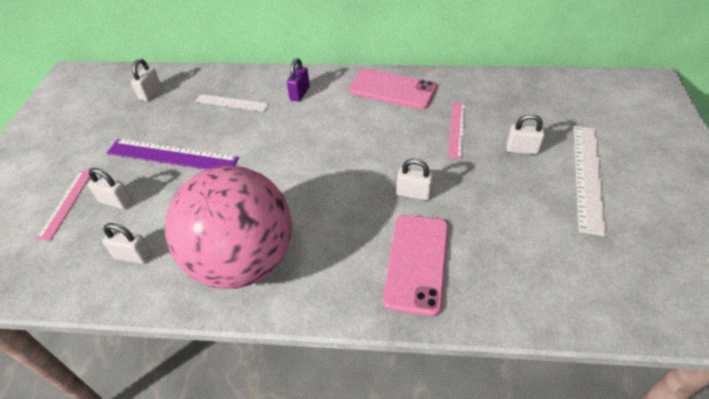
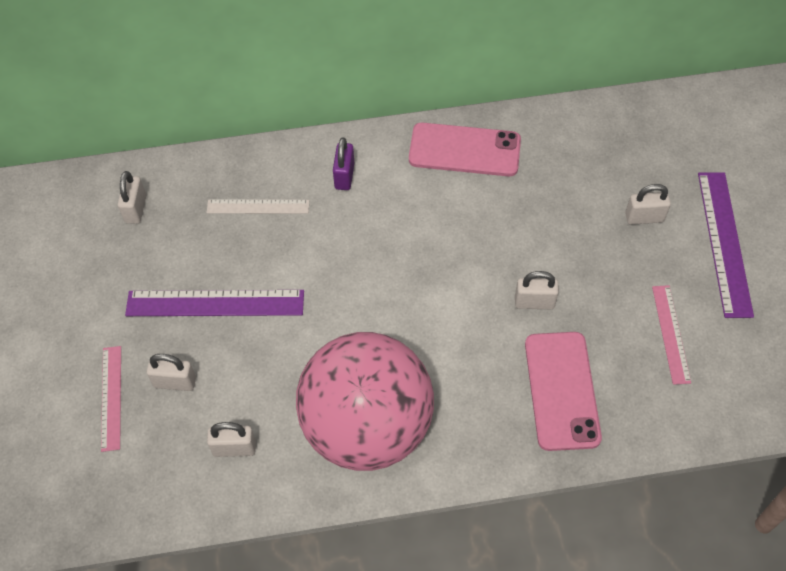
camera: 15 degrees left, 10 degrees up
pink ruler [448,103,466,159] -> pink ruler moved to [652,285,691,385]
white ruler [574,126,607,236] -> purple ruler [698,172,754,318]

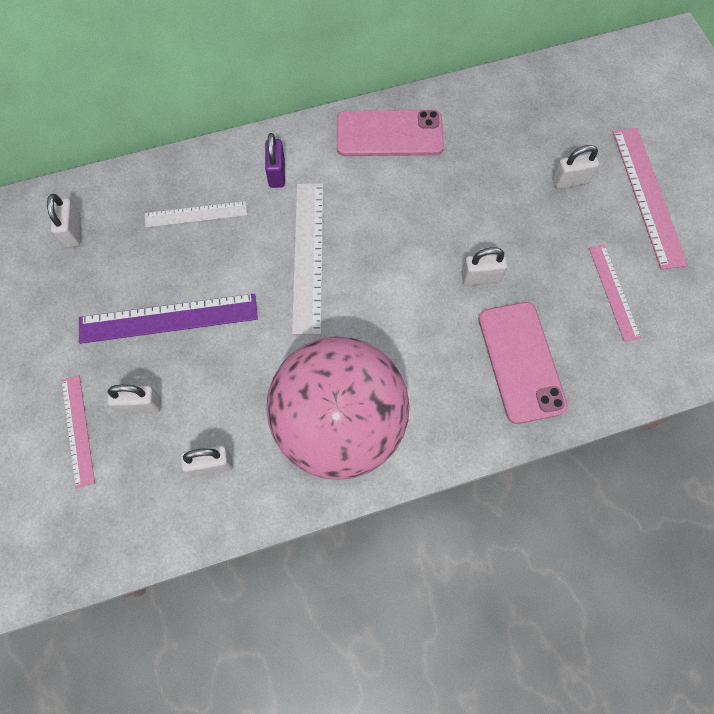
camera: 10 degrees left, 10 degrees up
purple ruler [698,172,754,318] -> pink ruler [613,128,688,270]
none -> white ruler [292,183,323,335]

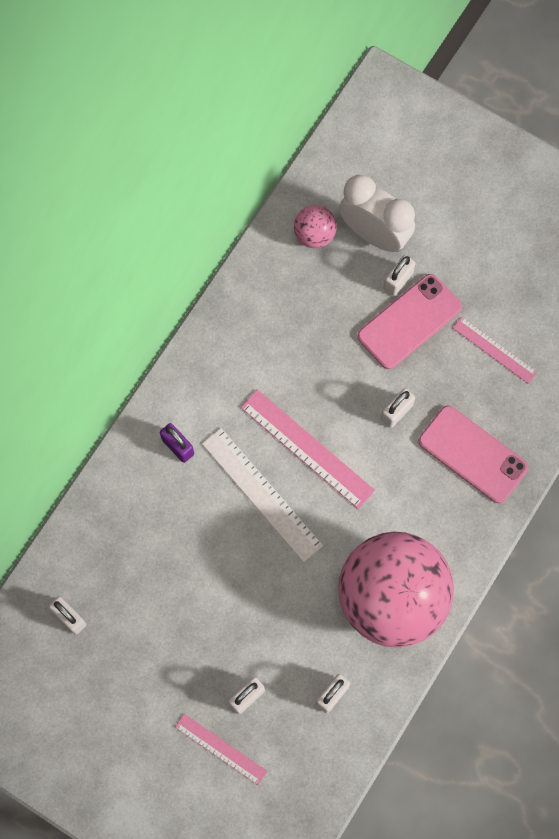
camera: 40 degrees left, 5 degrees up
purple ruler [79,293,258,344] -> none
white ruler [145,201,247,228] -> none
pink phone [337,110,444,156] -> pink phone moved to [357,274,462,369]
pink ruler [613,128,688,270] -> pink ruler moved to [241,389,375,509]
none -> pink ball [294,205,337,248]
none -> white clock [339,175,415,252]

